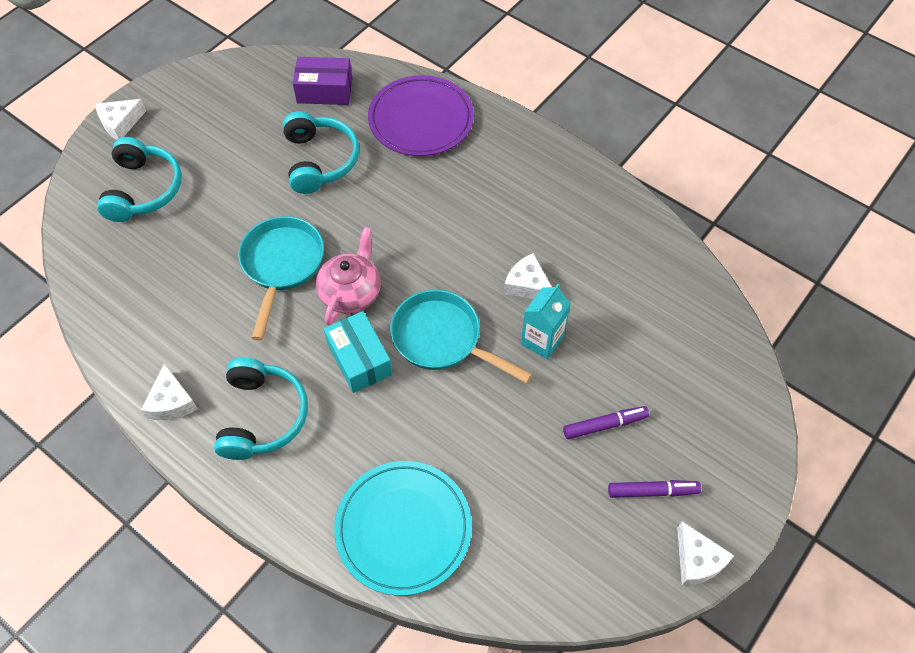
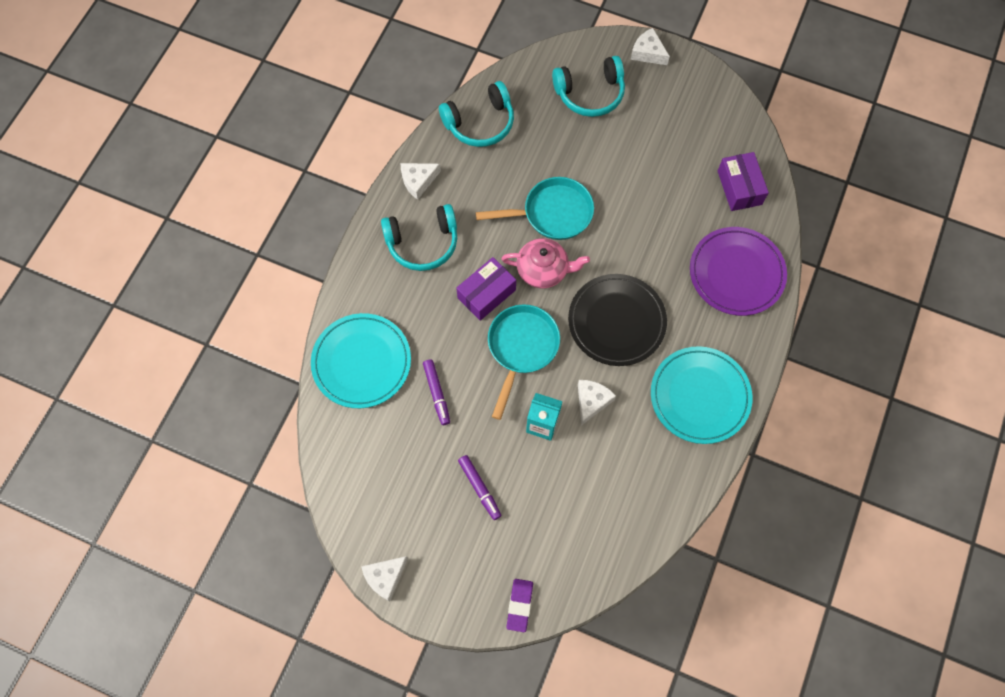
camera: 75 degrees right, 10 degrees up
turquoise headphones [283,111,359,194] -> turquoise headphones moved to [439,81,514,147]
turquoise box [324,311,392,393] -> purple box [456,257,516,321]
purple marker [608,480,701,498] -> purple marker moved to [423,360,450,425]
none -> purple eraser [506,579,533,632]
none -> black plate [568,274,667,366]
none -> turquoise plate [651,346,752,444]

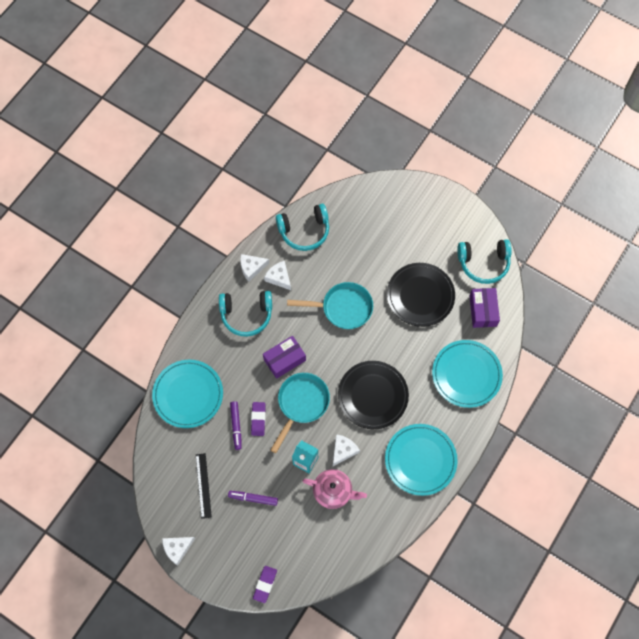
camera: 10 degrees right, 0 degrees up
purple marker [458,455,502,520] -> purple marker turned 120 degrees clockwise [228,491,278,506]
pink teapot [502,238,590,288] -> pink teapot moved to [302,469,367,509]
turquoise headphones [552,56,625,117] -> turquoise headphones moved to [457,239,512,284]
white cheese [631,28,670,65] -> white cheese moved to [264,261,291,290]
purple plate [690,227,787,316] -> turquoise plate [432,340,503,408]
none -> black ruler [196,453,212,519]
none -> purple eraser [251,402,266,436]
none -> black plate [387,263,455,327]

